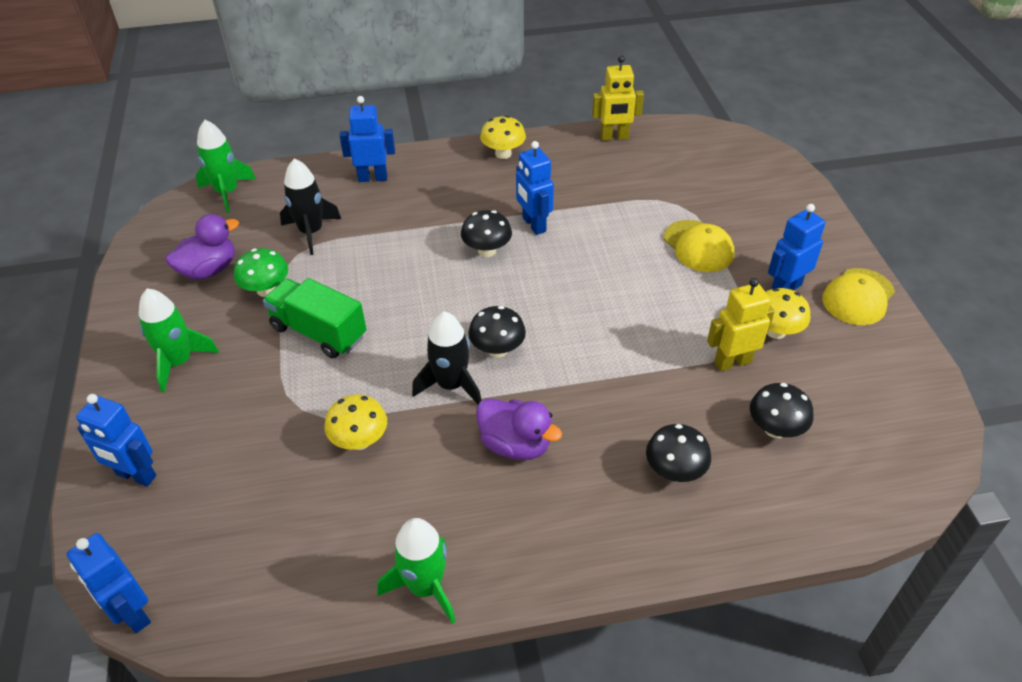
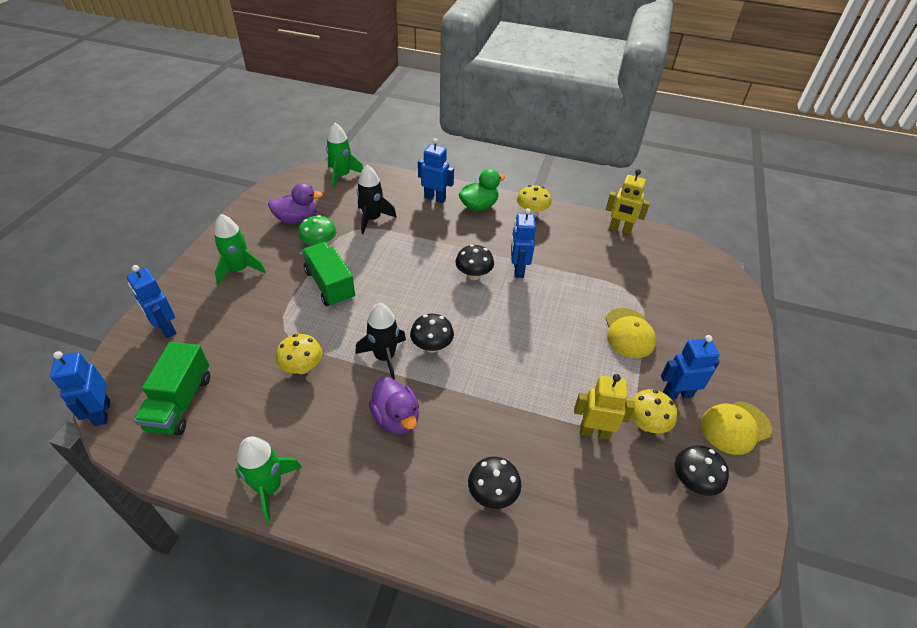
camera: 25 degrees right, 0 degrees up
black mushroom [750,383,813,438] -> black mushroom moved to [675,445,729,496]
none -> green truck [134,342,210,435]
none -> green duck [459,168,505,211]

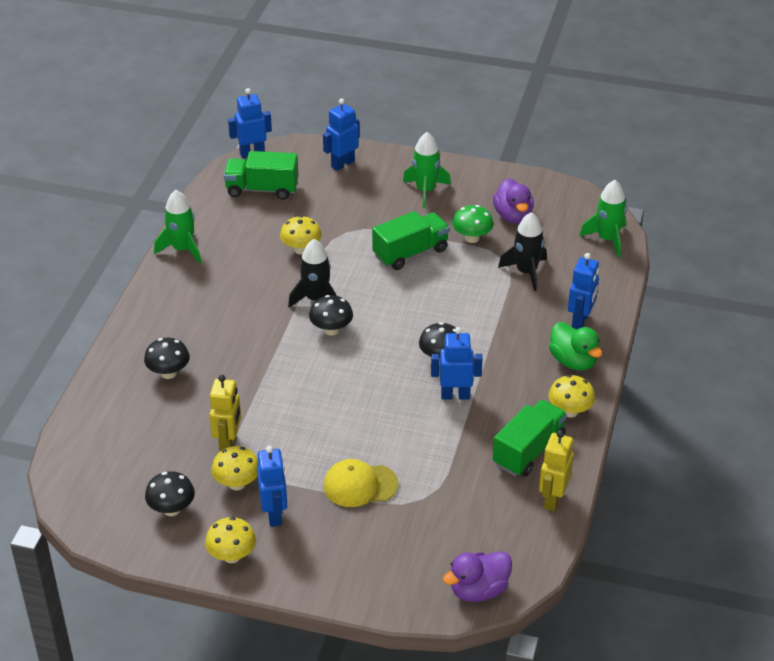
camera: 90 degrees right, 5 degrees down
purple duck [369,377,419,435] -> purple duck moved to [443,551,512,602]
yellow cap [701,401,772,455] -> yellow mushroom [205,517,256,563]
none -> green truck [493,400,567,477]

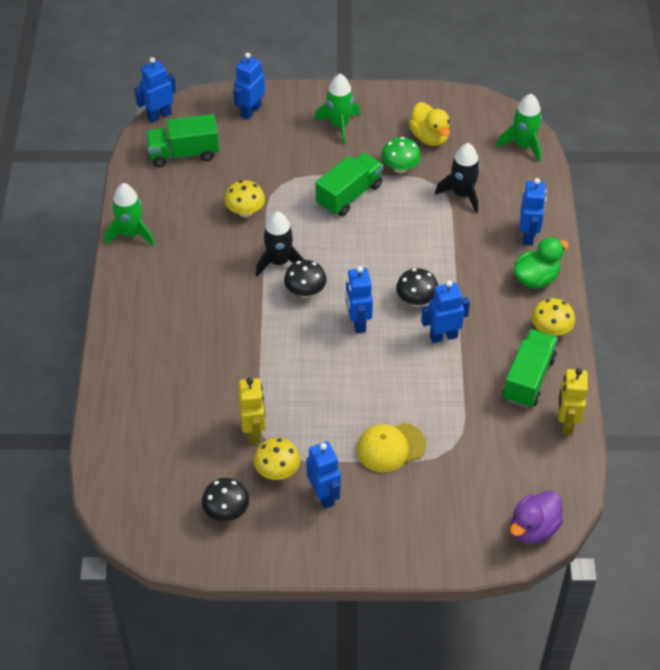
camera: 15 degrees left, 10 degrees up
black mushroom [144,338,190,379] -> none
yellow mushroom [205,517,256,563] -> none
purple duck [493,178,534,224] -> yellow duck [409,102,450,146]
green duck [549,322,602,370] -> green duck turned 75 degrees counterclockwise [514,237,569,289]
none -> blue robot [346,266,373,333]

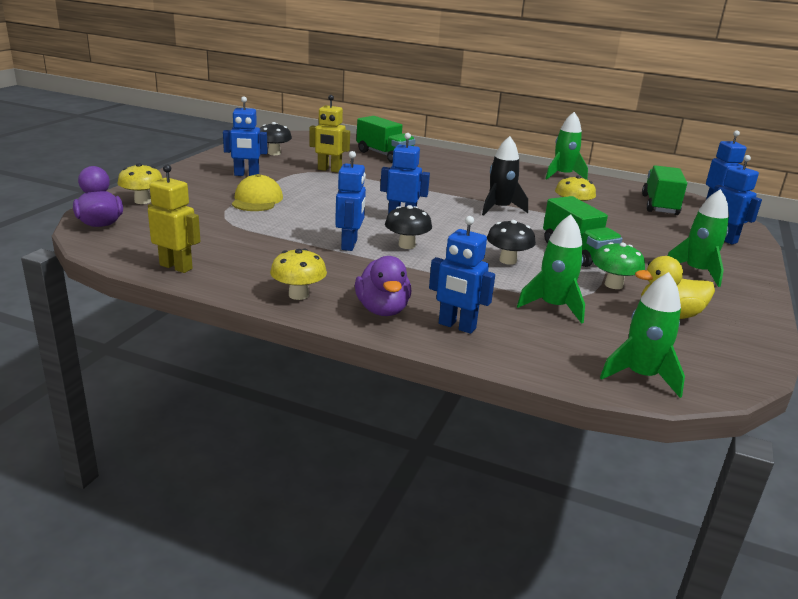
camera: 110 degrees right, 25 degrees down
yellow mushroom [254,438,300,480] -> yellow mushroom moved to [117,163,163,204]
black mushroom [284,260,327,298] -> black mushroom moved to [487,220,536,265]
black rocket [435,143,480,213] -> green rocket [517,214,585,324]
green truck [503,329,558,408] -> green truck moved to [357,116,415,163]
green duck [514,237,569,289] -> purple duck [355,256,411,316]

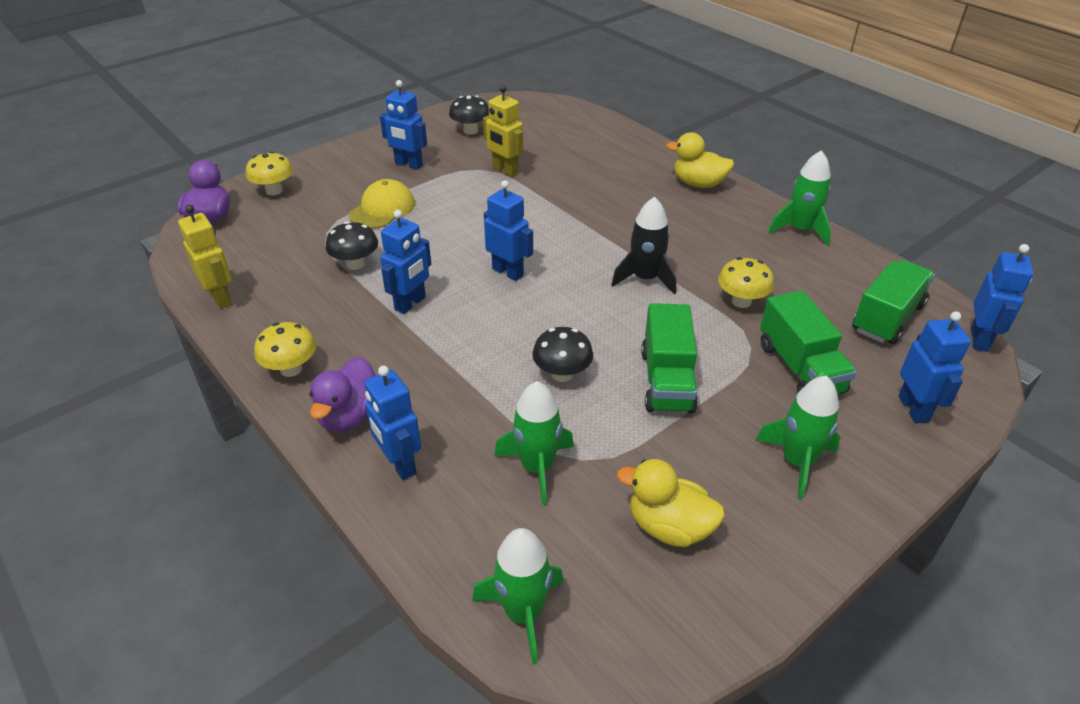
camera: 30 degrees right, 15 degrees up
green truck [357,116,415,163] -> green truck moved to [760,291,857,394]
black mushroom [385,205,432,249] -> black mushroom moved to [325,221,378,270]
green mushroom [593,242,645,289] -> none
none -> yellow duck [666,132,734,188]

